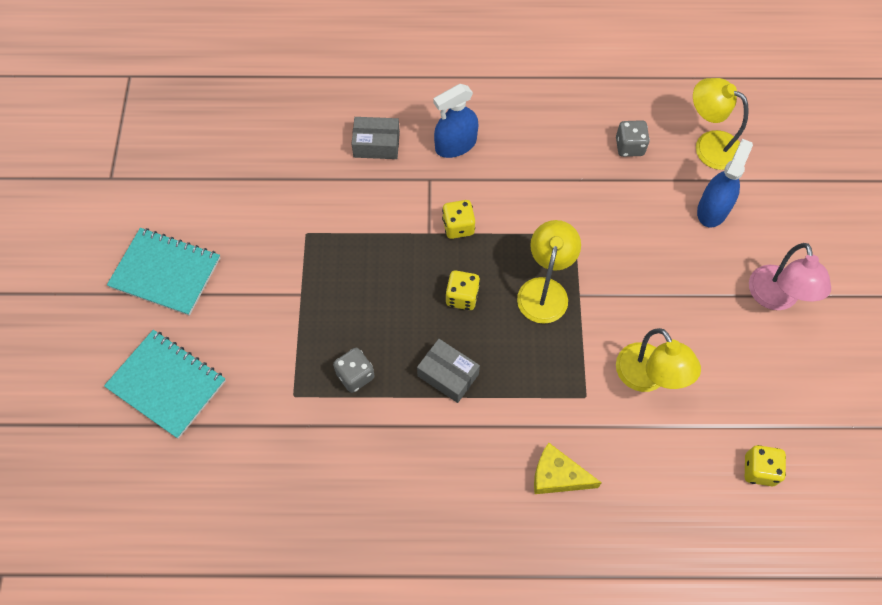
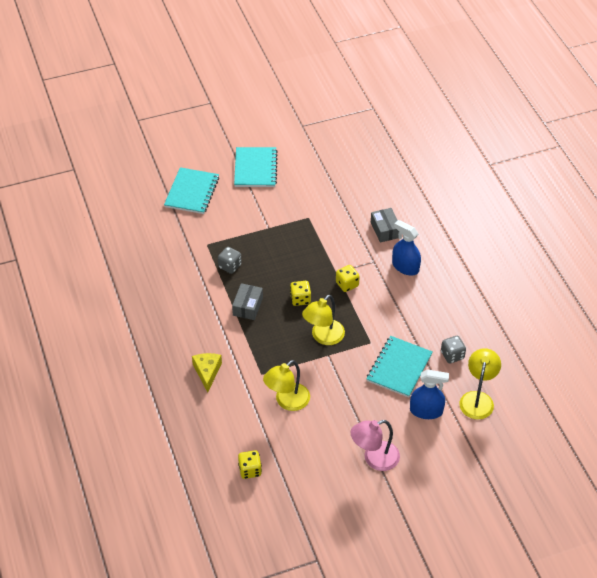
camera: 70 degrees right, 15 degrees down
yellow lamp [517,220,581,324] -> yellow lamp turned 135 degrees clockwise [302,295,345,345]
none -> turquoise notebook [366,336,432,398]

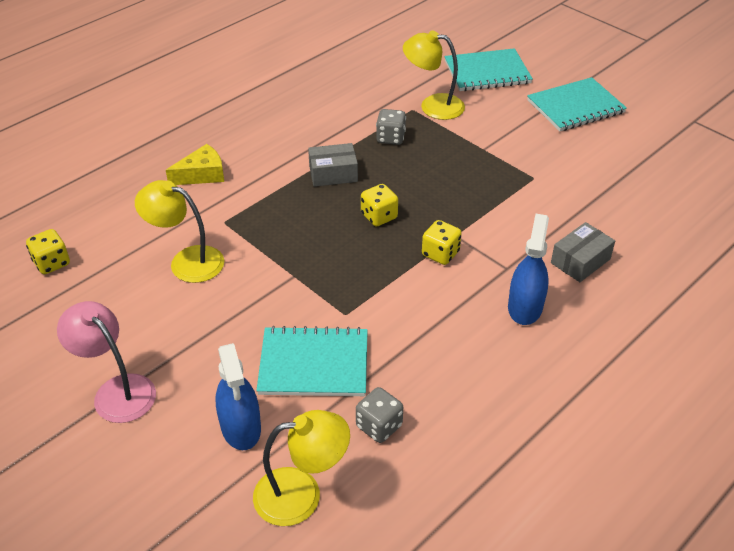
camera: 65 degrees right, 5 degrees down
yellow lamp [302,295,345,345] -> yellow lamp moved to [403,30,465,120]

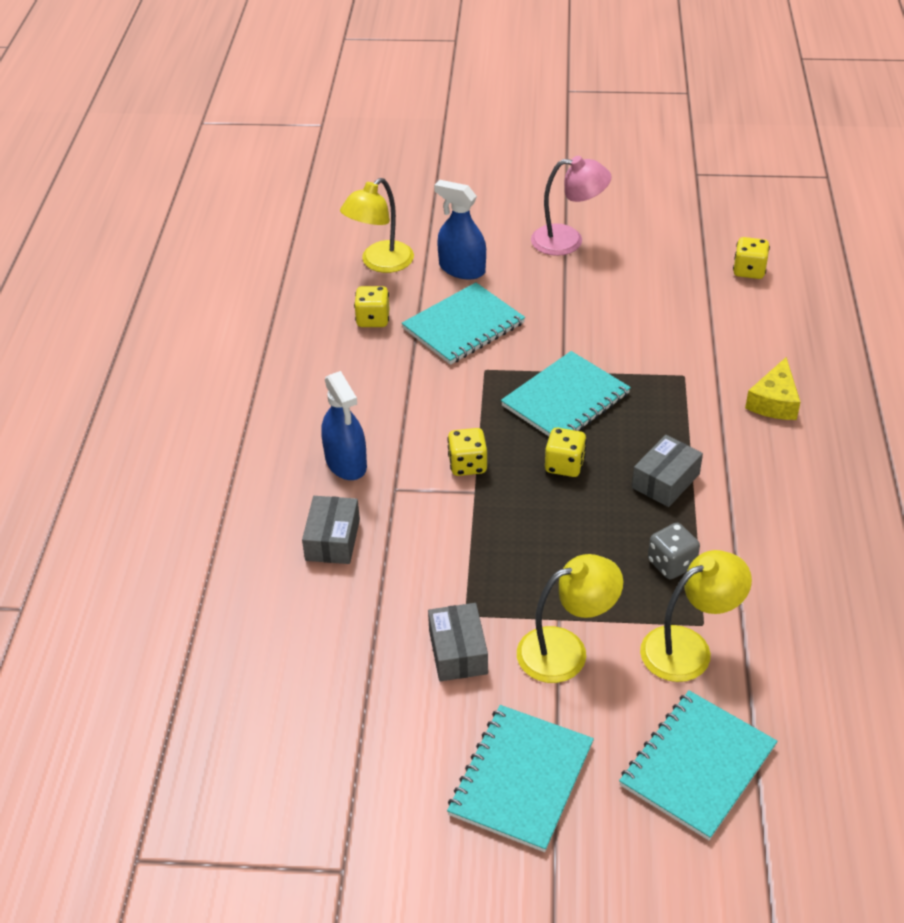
camera: 140 degrees right, 0 degrees up
yellow lamp [135,180,224,283] -> yellow lamp moved to [517,554,623,683]
grey dice [356,387,403,443] -> yellow dice [354,286,389,327]
none -> grey box [428,603,488,681]
none -> turquoise notebook [501,351,631,436]

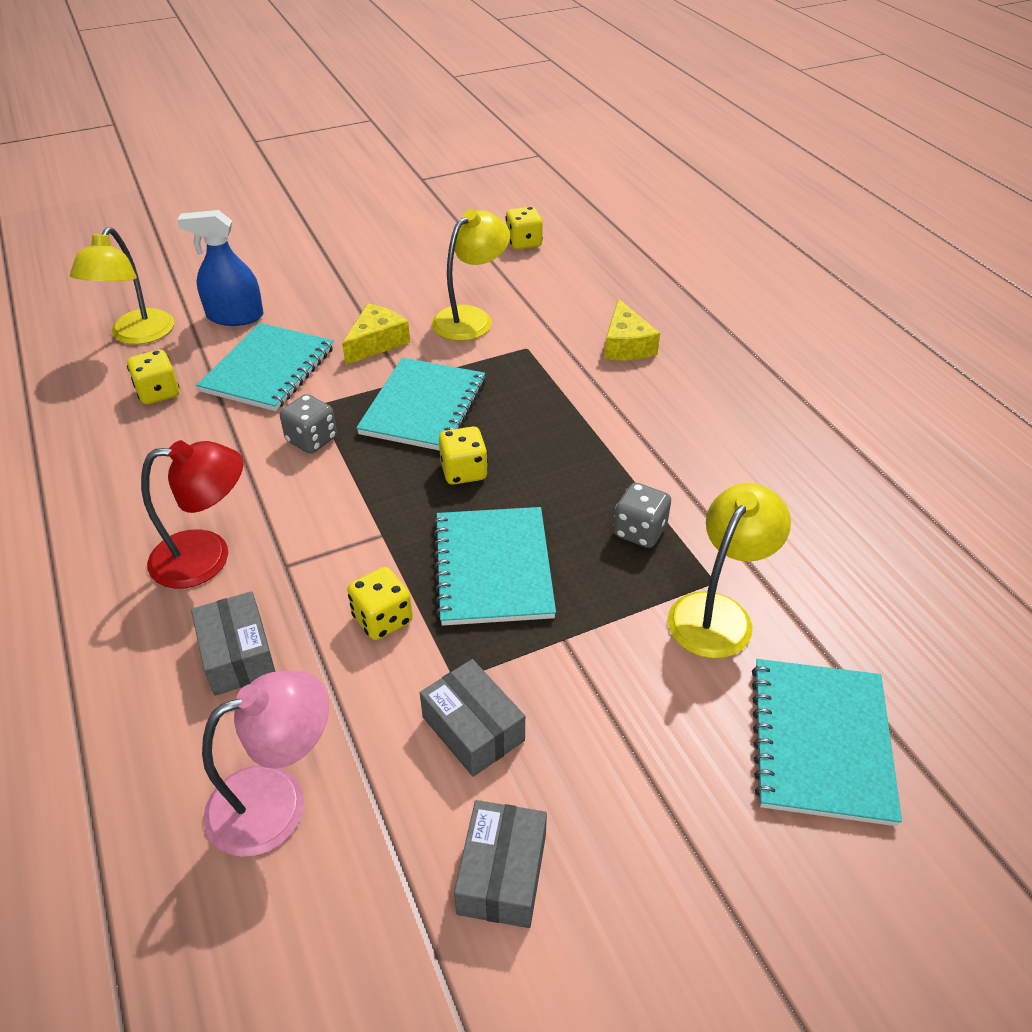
camera: 30 degrees left, 0 degrees up
blue spray bottle [322,371,367,480] -> red lamp [141,440,244,589]
yellow dice [447,428,487,476] -> yellow dice moved to [347,567,413,640]
turquoise notebook [447,705,594,852] -> turquoise notebook moved to [433,507,556,626]
yellow lamp [517,554,623,683] -> yellow lamp moved to [432,209,510,341]
pink lamp [531,156,611,256] -> pink lamp moved to [202,671,329,857]
grey box [632,435,703,507] -> grey box moved to [454,800,547,928]
none -> grey dice [280,394,337,454]
none -> yellow cheese [342,304,410,365]

